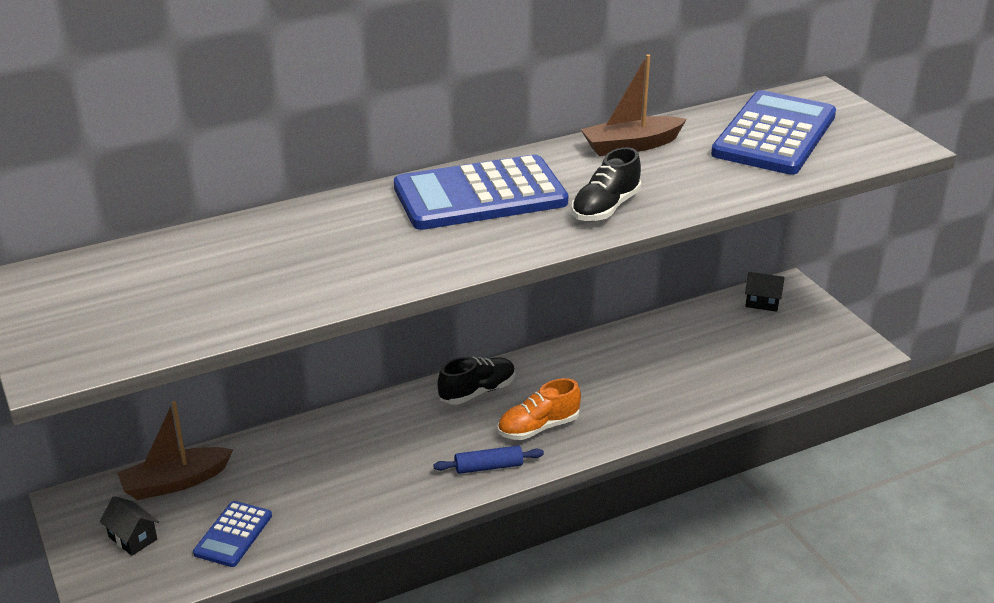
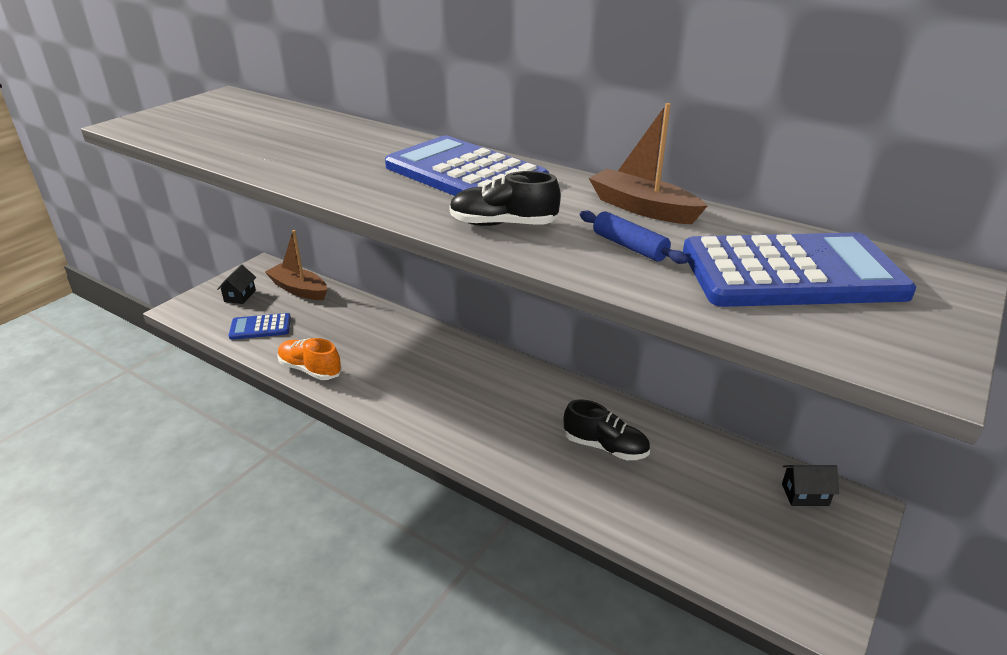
camera: 60 degrees right, 0 degrees up
blue rolling pin [433,445,544,474] -> blue rolling pin moved to [580,210,688,264]
black shoe [438,357,515,404] -> black shoe moved to [564,399,650,460]
orange shoe [498,378,581,440] -> orange shoe moved to [277,338,342,380]
black house [745,272,785,312] -> black house turned 75 degrees counterclockwise [782,465,839,506]

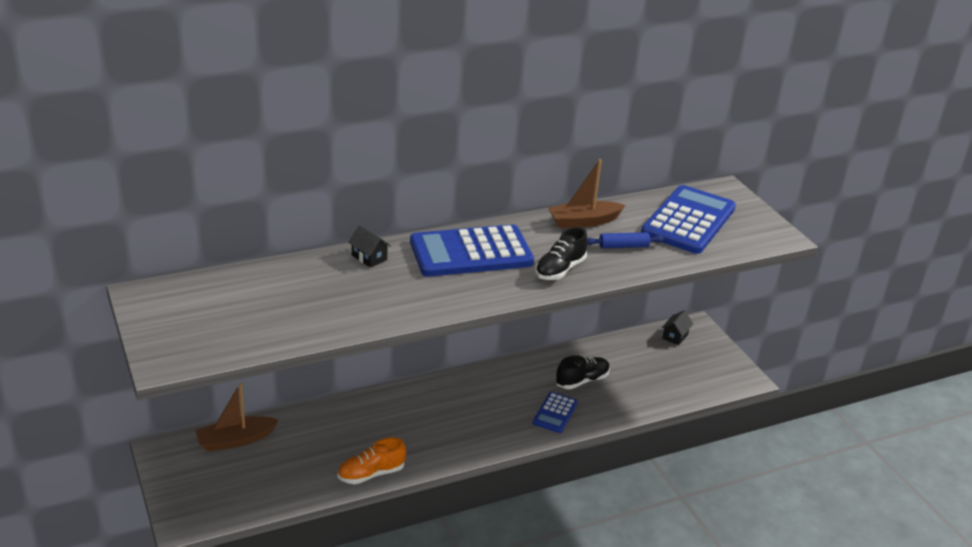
camera: 60 degrees left, 0 degrees up
black house [217,264,256,304] -> black house moved to [348,225,391,268]
blue calculator [229,313,291,340] -> blue calculator moved to [533,392,578,433]

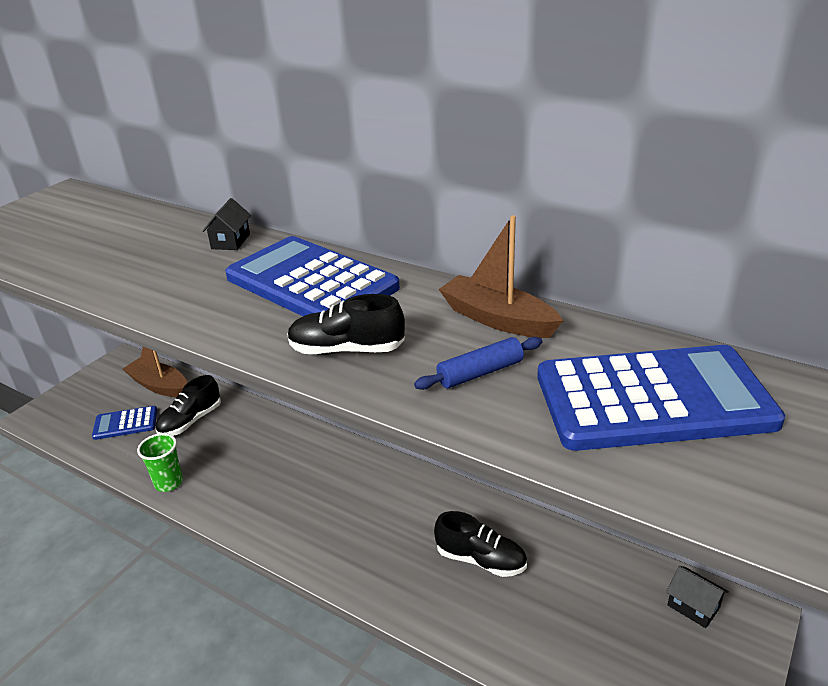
camera: 60 degrees right, 0 degrees up
orange shoe [338,437,406,484] -> green cup [137,433,183,492]
blue calculator [533,392,578,433] -> blue calculator moved to [92,406,157,440]
blue rolling pin [587,232,665,249] -> blue rolling pin turned 75 degrees counterclockwise [414,337,543,390]
black house [662,310,693,345] -> black house turned 45 degrees clockwise [666,566,729,628]
none -> black shoe [155,375,221,436]

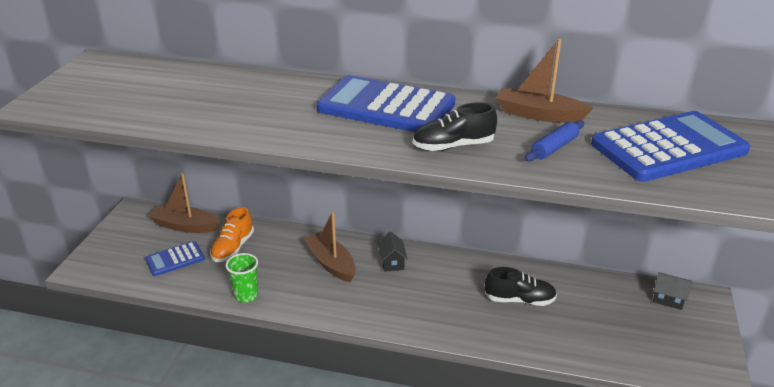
camera: 20 degrees left, 0 degrees up
black shoe [155,375,221,436] -> orange shoe [210,207,254,262]
black house [202,198,251,250] -> black house moved to [377,232,408,272]
none -> brown boat [303,211,356,282]

